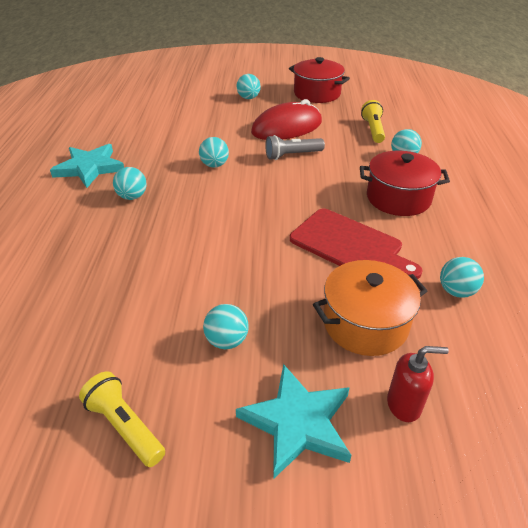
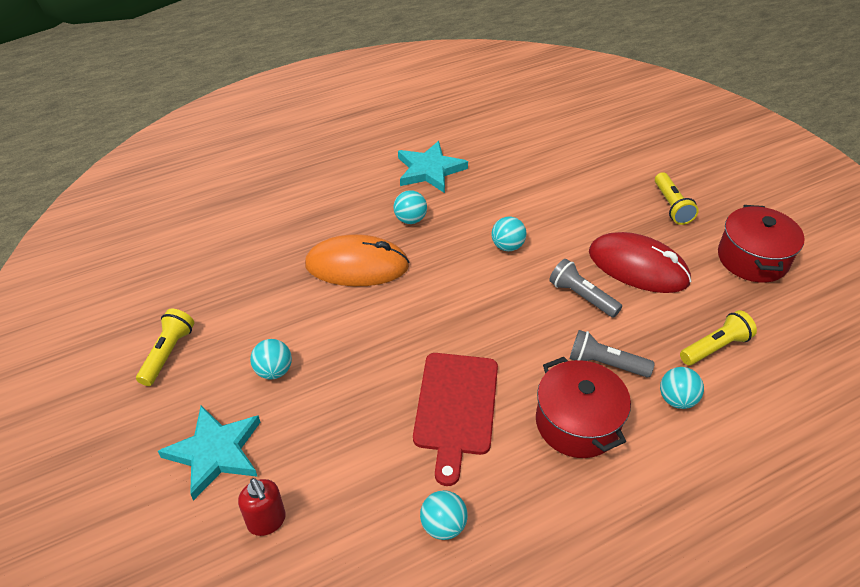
camera: 60 degrees right, 5 degrees up
turquoise ball [237,74,261,99] -> yellow flashlight [655,172,699,225]
orange pot [313,260,427,356] -> none
none -> orange mouse [305,234,410,286]
none -> grey flashlight [570,330,655,377]

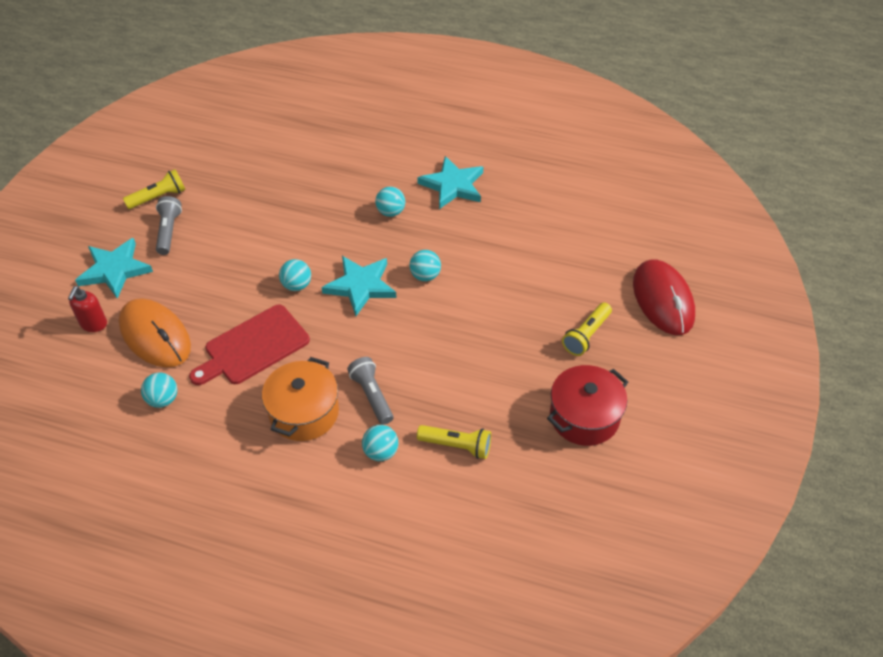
camera: 45 degrees right, 5 degrees up
turquoise ball [250,339,292,379] -> turquoise ball moved to [279,259,311,291]
orange mouse [305,234,410,286] -> orange mouse moved to [119,298,191,367]
red pot [536,357,631,458] -> orange pot [262,357,339,441]
grey flashlight [549,259,622,317] -> grey flashlight moved to [156,196,182,255]
red mouse [589,232,692,293] -> red mouse moved to [633,260,695,335]
none -> turquoise star [321,256,397,316]

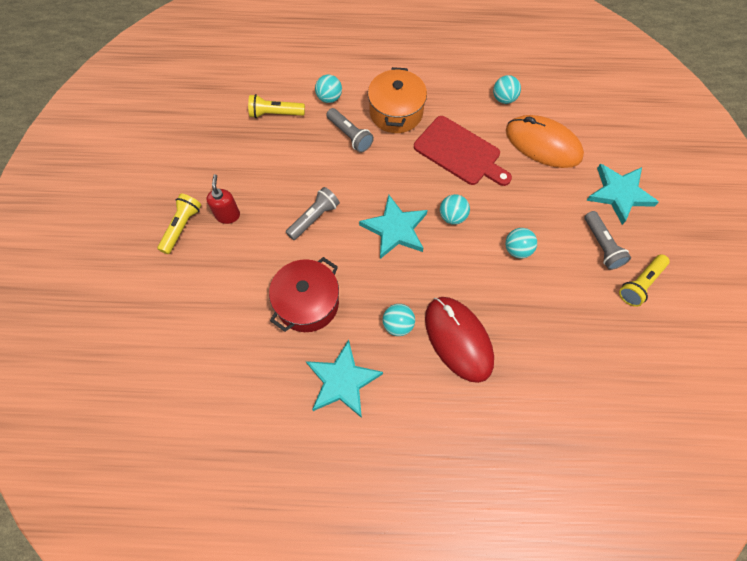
camera: 165 degrees right, 15 degrees up
red soap dispenser [68,286,107,332] -> red soap dispenser moved to [206,174,240,224]
red cutting board [189,305,310,385] -> red cutting board turned 90 degrees clockwise [414,116,512,186]
turquoise ball [409,250,441,281] -> turquoise ball moved to [505,228,537,259]
red pot [547,365,628,446] -> red pot moved to [269,257,339,332]
red mouse [633,260,695,335] -> red mouse moved to [425,297,494,383]
none -> grey flashlight [286,187,340,240]

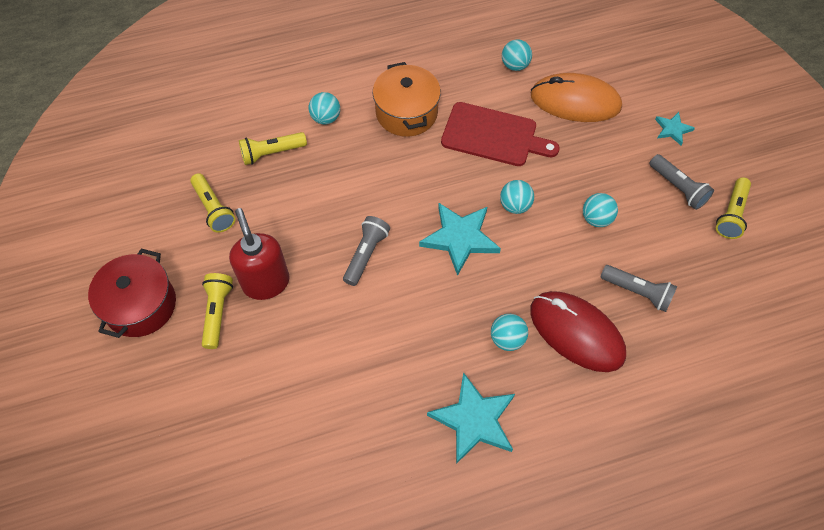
camera: 20 degrees left, 5 degrees down
red soap dispenser [206,174,240,224] -> red soap dispenser [229,208,290,300], size x1.60
red pot [269,257,339,332] -> red pot moved to [88,248,176,338]
grey flashlight [326,108,374,153] -> grey flashlight moved to [601,265,677,312]
turquoise star [586,163,659,225] -> turquoise star [655,112,695,145], size x0.53
none -> yellow flashlight [190,173,236,233]

